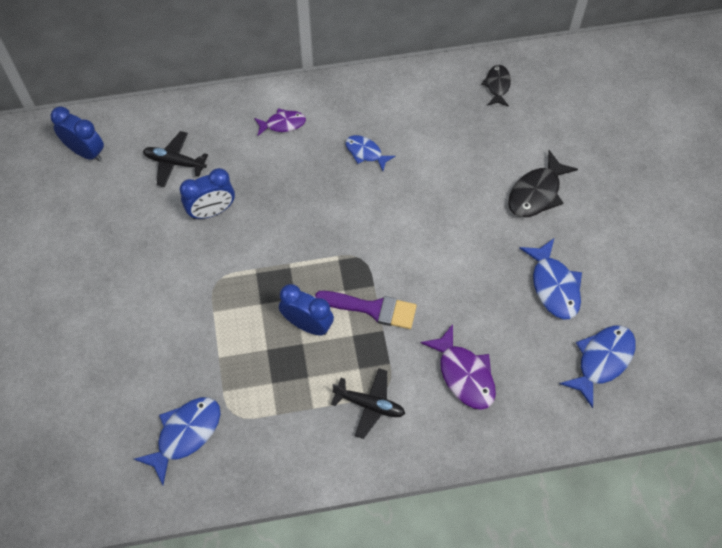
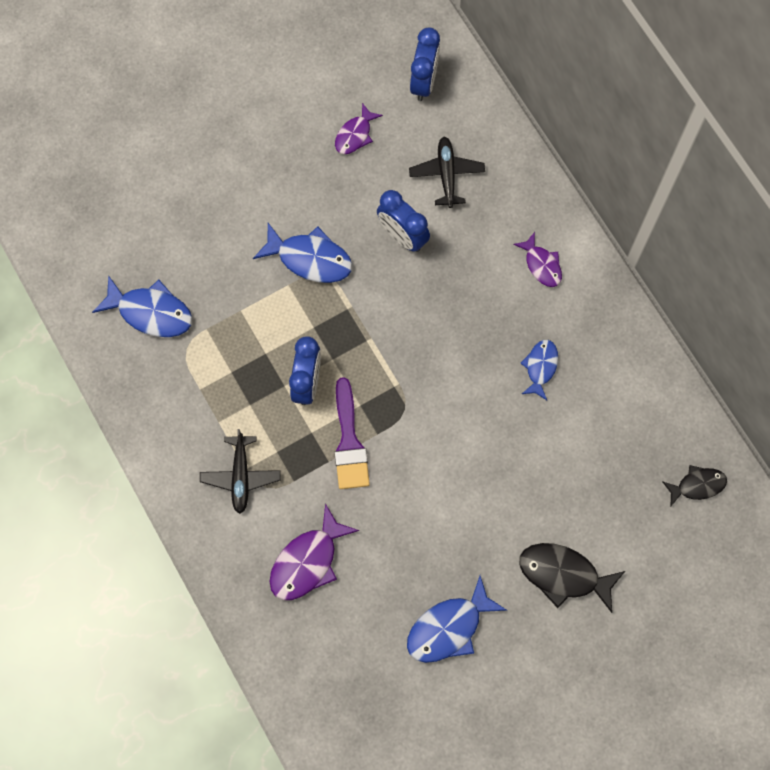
camera: 70 degrees right, 10 degrees up
blue fish [560,325,636,408] -> blue fish moved to [253,223,352,283]
none -> purple fish [335,103,383,154]

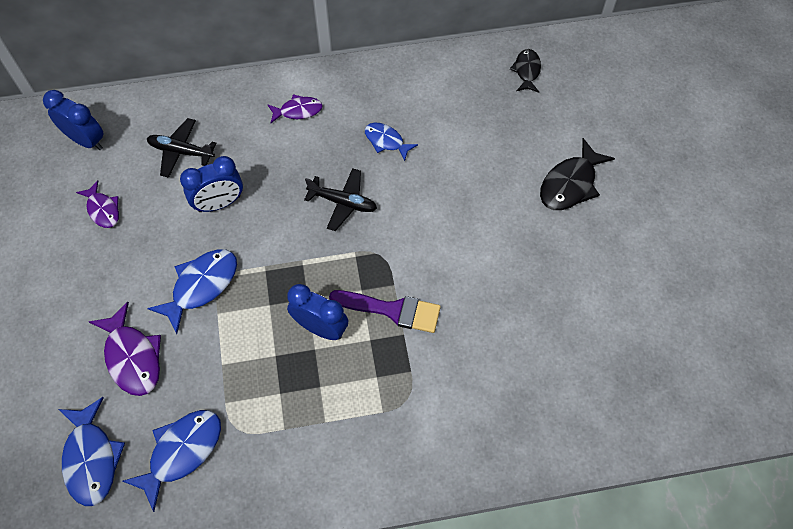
camera: 70 degrees left, 10 degrees down
black plane [200,429,281,514] -> black plane moved to [304,168,377,231]
purple fish [269,503,359,600] -> purple fish moved to [89,302,161,396]
blue fish [407,576,507,663] -> blue fish moved to [58,397,125,506]

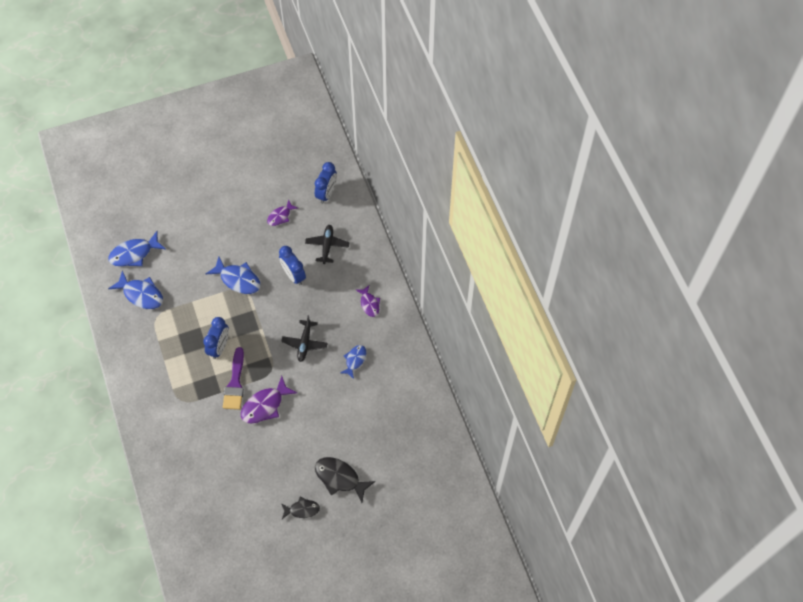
camera: 80 degrees right, 0 degrees up
purple fish [89,302,161,396] -> purple fish moved to [241,376,297,424]
black fish [510,49,541,93] -> black fish moved to [282,497,320,519]

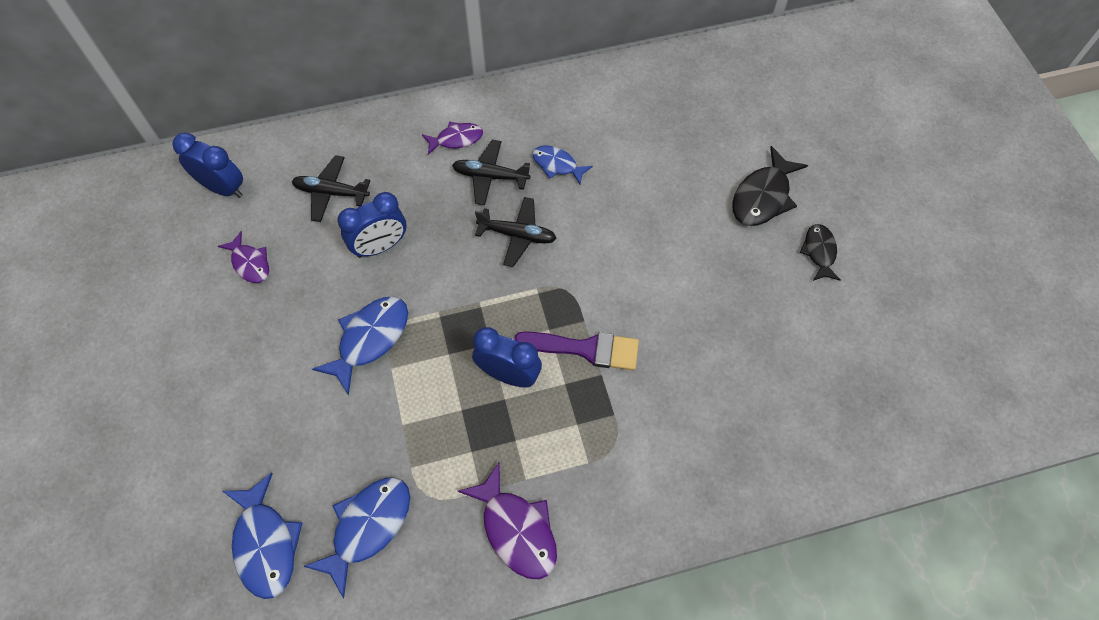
camera: 85 degrees left, 0 degrees up
purple fish [241,376,297,424] -> purple fish moved to [458,463,557,579]
none -> black plane [452,140,530,205]

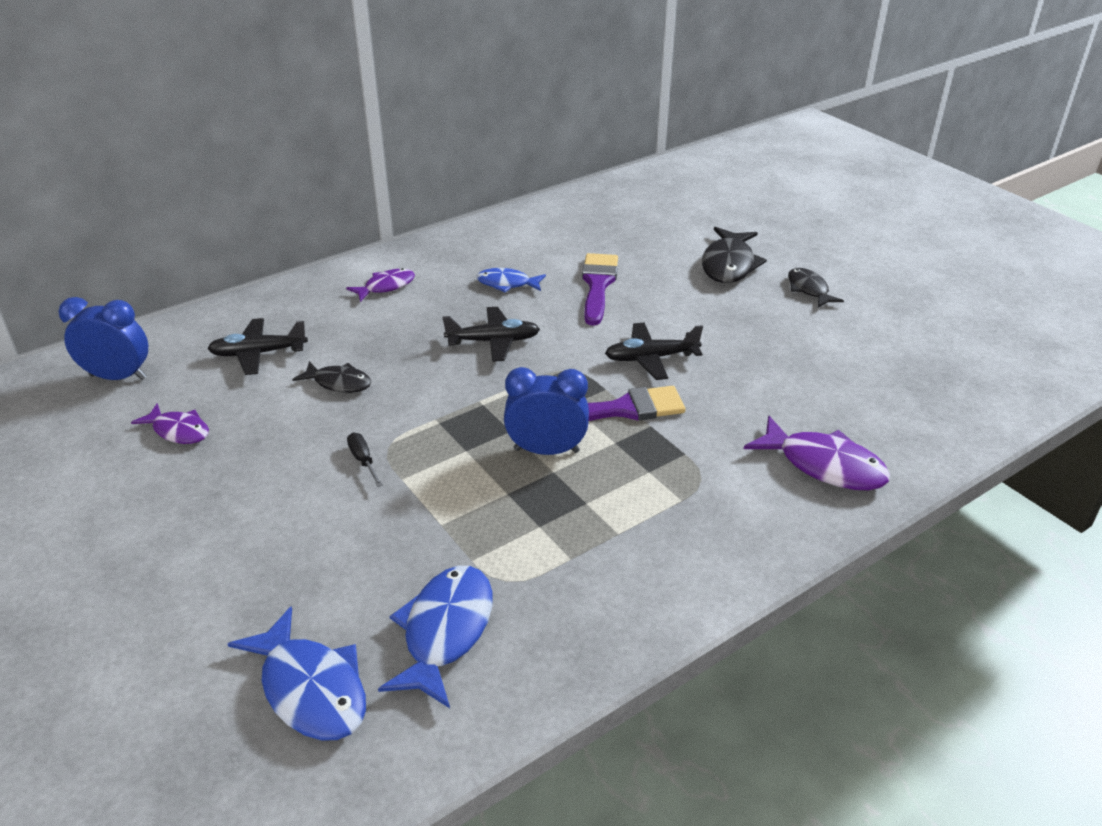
camera: 20 degrees left, 25 degrees down
blue fish [312,296,408,396] -> black screwdriver [347,433,383,487]
blue clock [337,192,407,258] -> black fish [292,361,371,393]
black plane [452,140,530,205] -> black plane moved to [605,323,703,380]
purple fish [458,463,557,579] -> purple fish moved to [744,416,890,490]
none -> purple brush [582,253,618,326]

